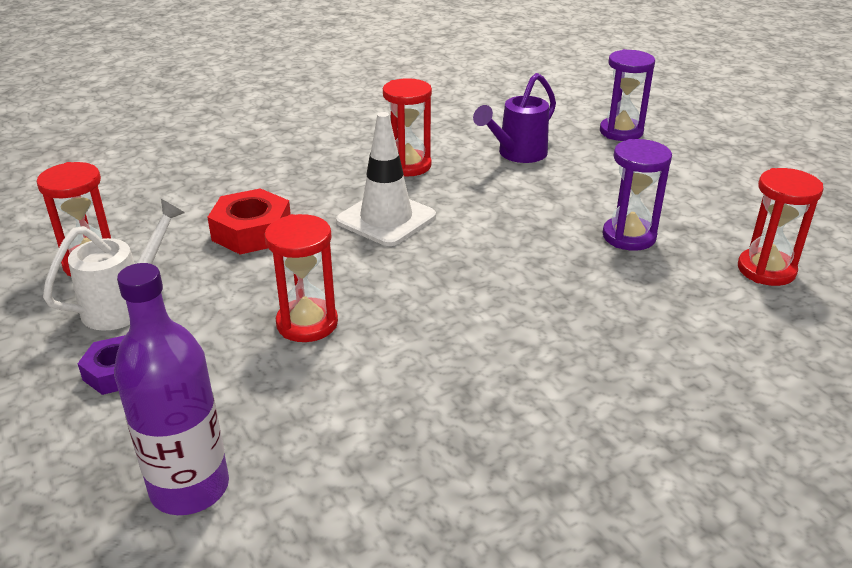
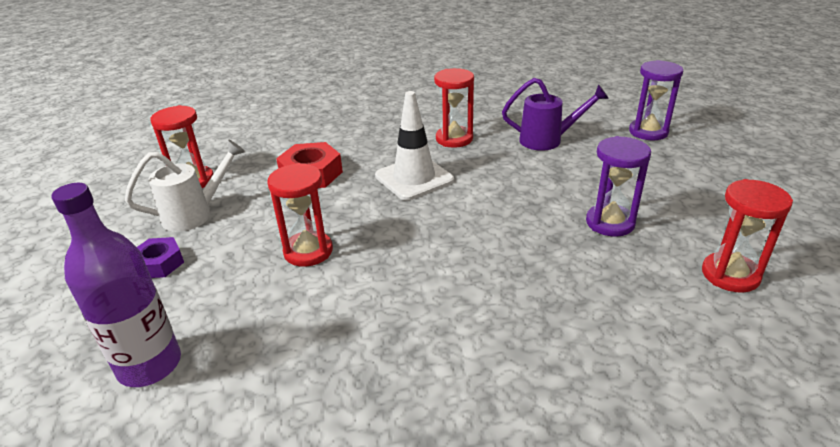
camera: 20 degrees right, 0 degrees up
purple watering can [473,73,556,163] -> purple watering can turned 150 degrees counterclockwise [502,78,609,151]

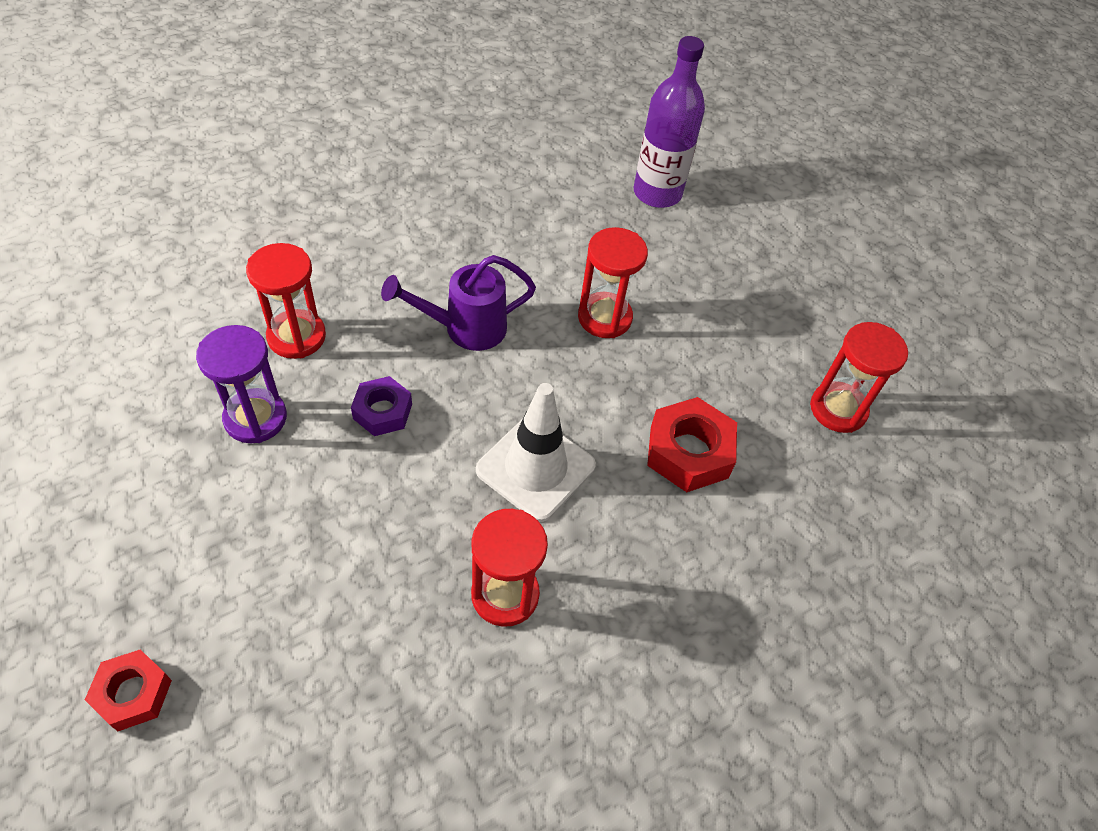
camera: 155 degrees right, 20 degrees up
white watering can [125,139,245,232] -> none
purple nut [137,237,184,278] -> purple nut moved to [351,376,412,436]
purple watering can [502,78,609,151] -> purple watering can moved to [381,255,536,351]
purple hourglass [629,60,683,140] -> red nut [85,650,172,731]
red hourglass [702,179,793,293] -> red hourglass moved to [246,243,326,359]

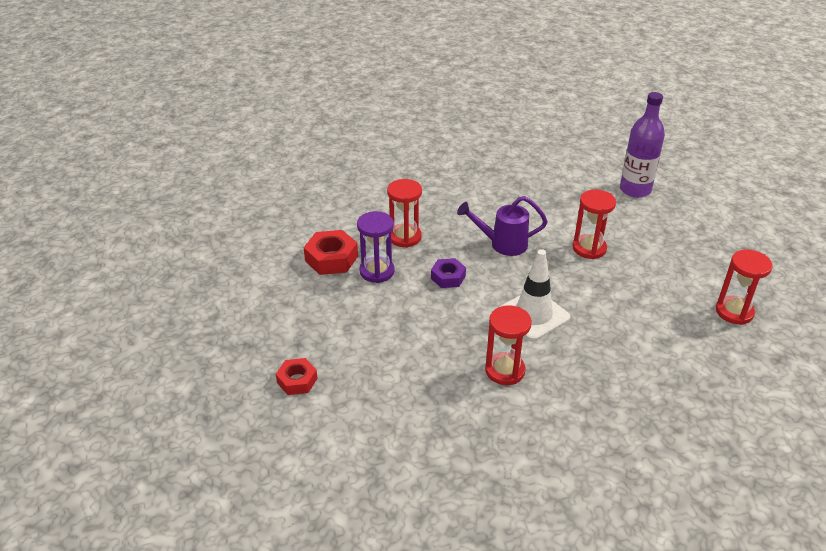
camera: 20 degrees right, 15 degrees down
red nut [647,397,737,492] -> red nut moved to [304,230,358,275]

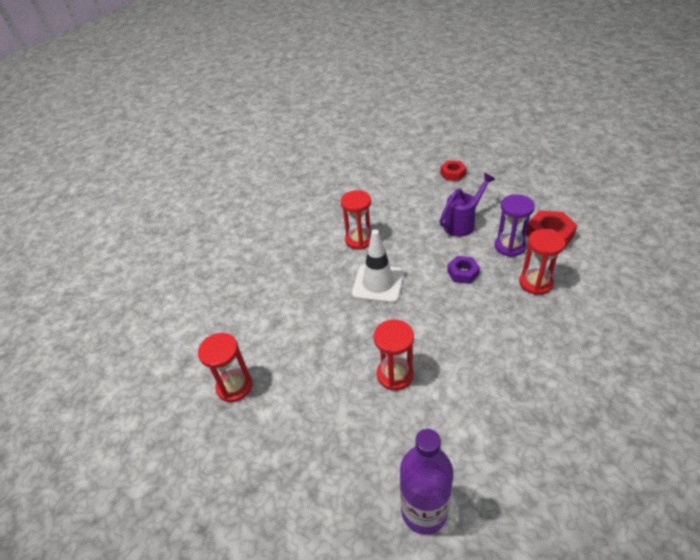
camera: 145 degrees right, 5 degrees up
purple watering can [457,196,548,256] -> purple watering can moved to [440,173,496,237]

